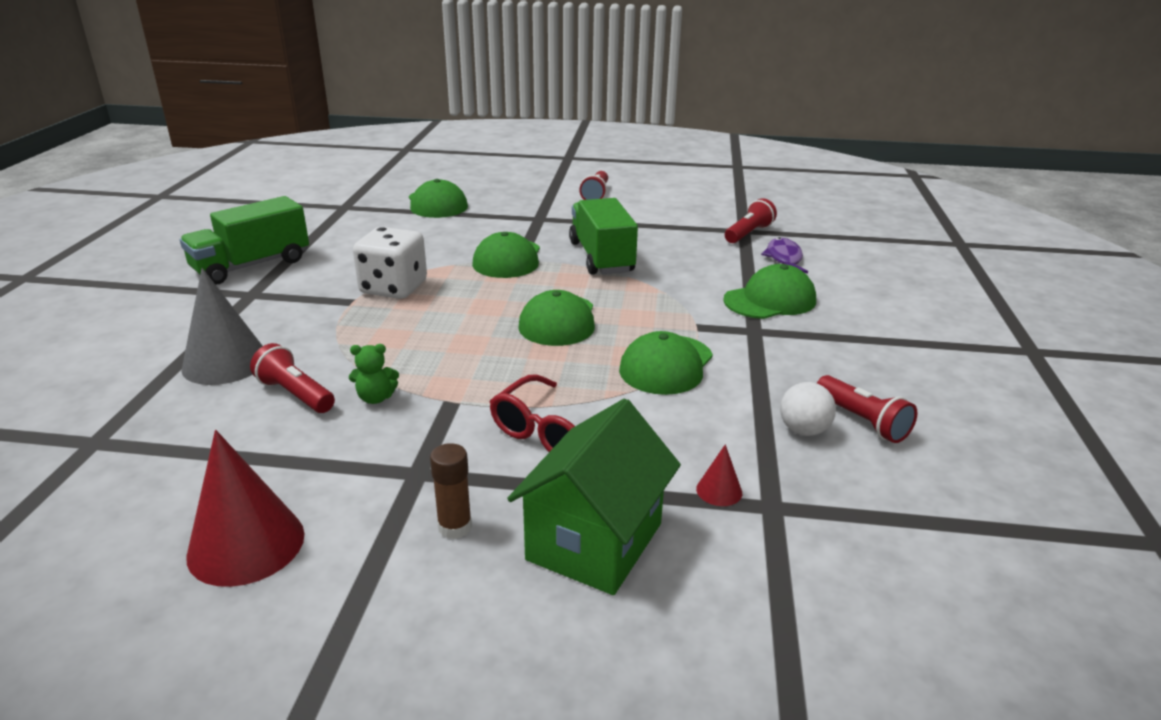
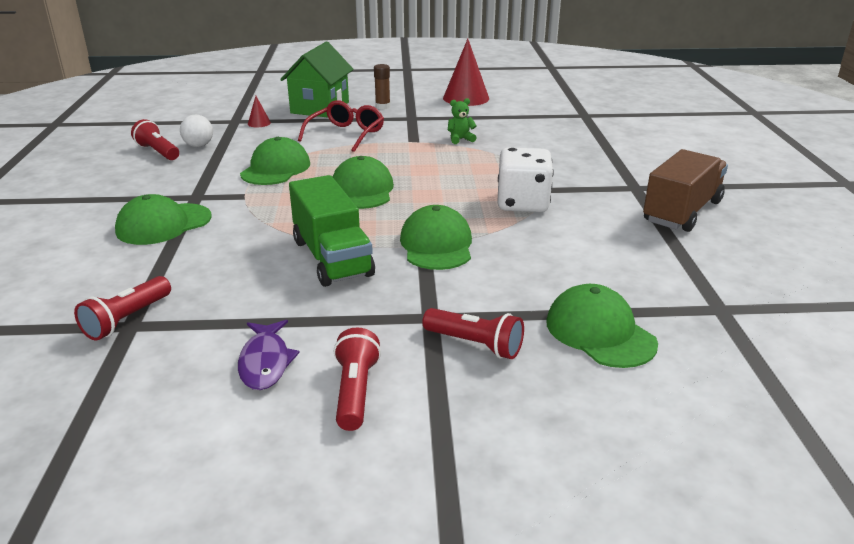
camera: 170 degrees right, 0 degrees up
green truck [180,196,309,285] -> brown truck [643,149,728,232]
grey cone [181,268,262,385] -> none
red flashlight [250,343,335,413] -> red flashlight moved to [422,308,524,359]
purple fish [761,237,808,273] -> purple fish moved to [238,320,300,390]

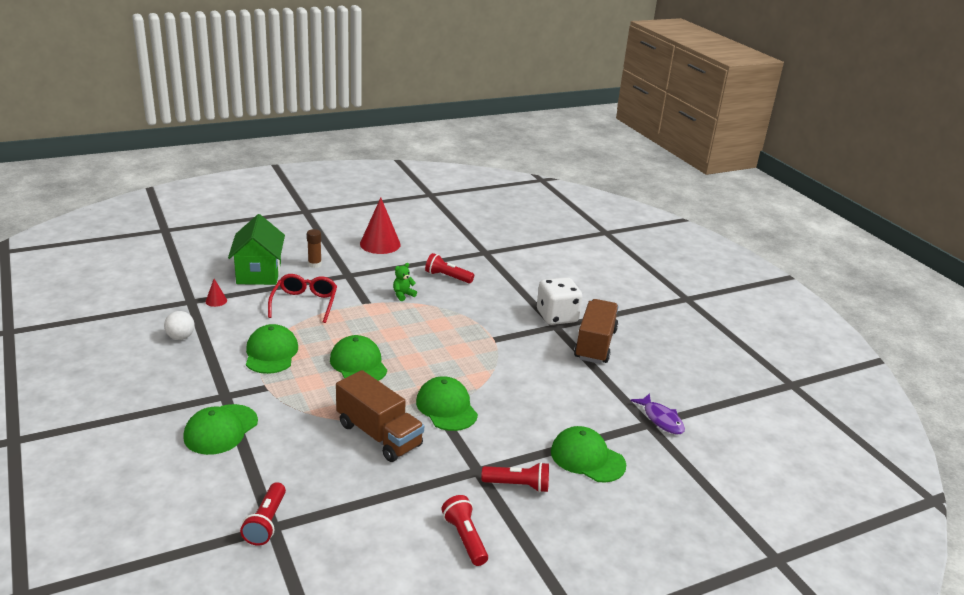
camera: 25 degrees left, 0 degrees up
red flashlight [131,119,179,160] -> red flashlight moved to [425,253,474,283]
purple fish [238,320,300,390] -> purple fish moved to [630,393,685,435]
green truck [289,175,375,287] -> brown truck [336,370,424,462]
white dice [498,147,554,212] -> white dice moved to [537,277,583,325]

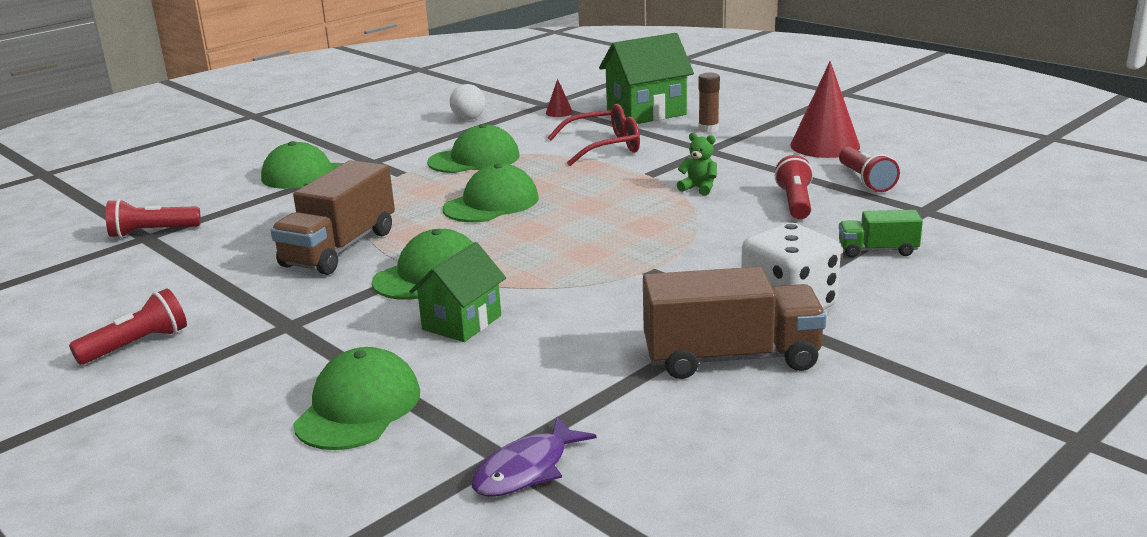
camera: 75 degrees right, 5 degrees down
red flashlight [482,462,549,493] -> red flashlight moved to [839,147,900,192]
none -> green house [409,242,506,342]
none -> green truck [839,210,923,258]

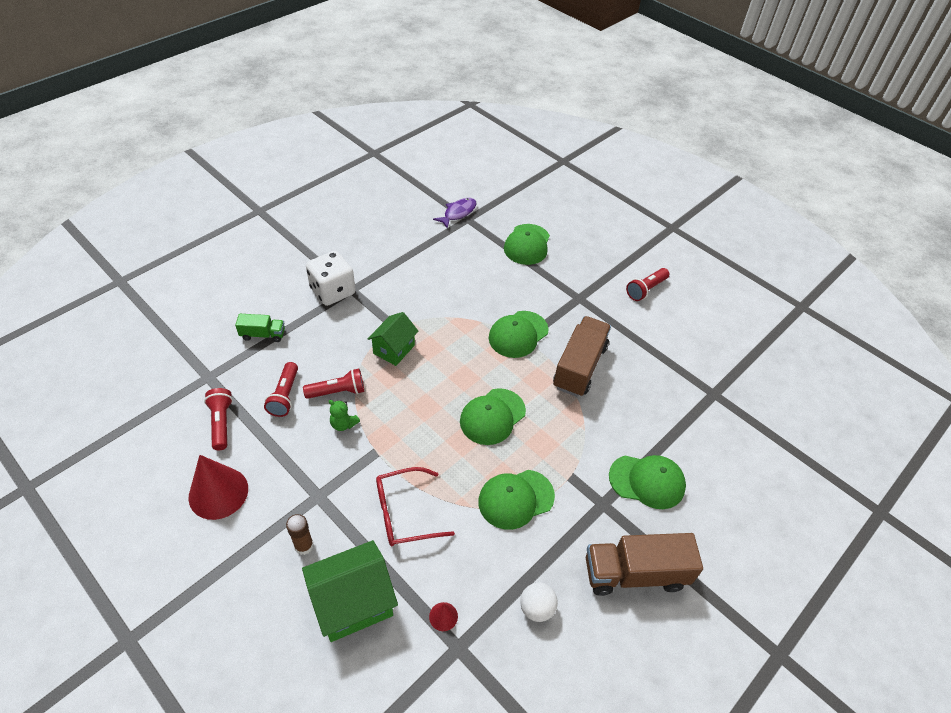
camera: 175 degrees right, 25 degrees up
red flashlight [106,199,201,238] -> red flashlight moved to [303,368,364,399]
green house [409,242,506,342] -> green house moved to [367,312,419,366]
brown truck [643,267,827,379] -> brown truck moved to [586,533,703,596]

